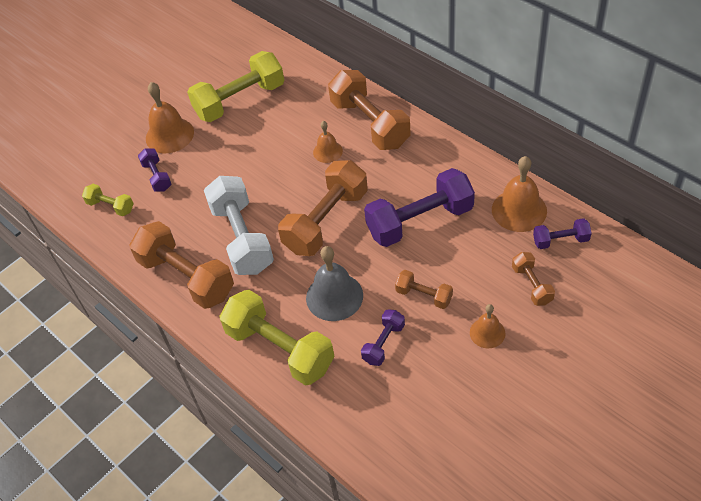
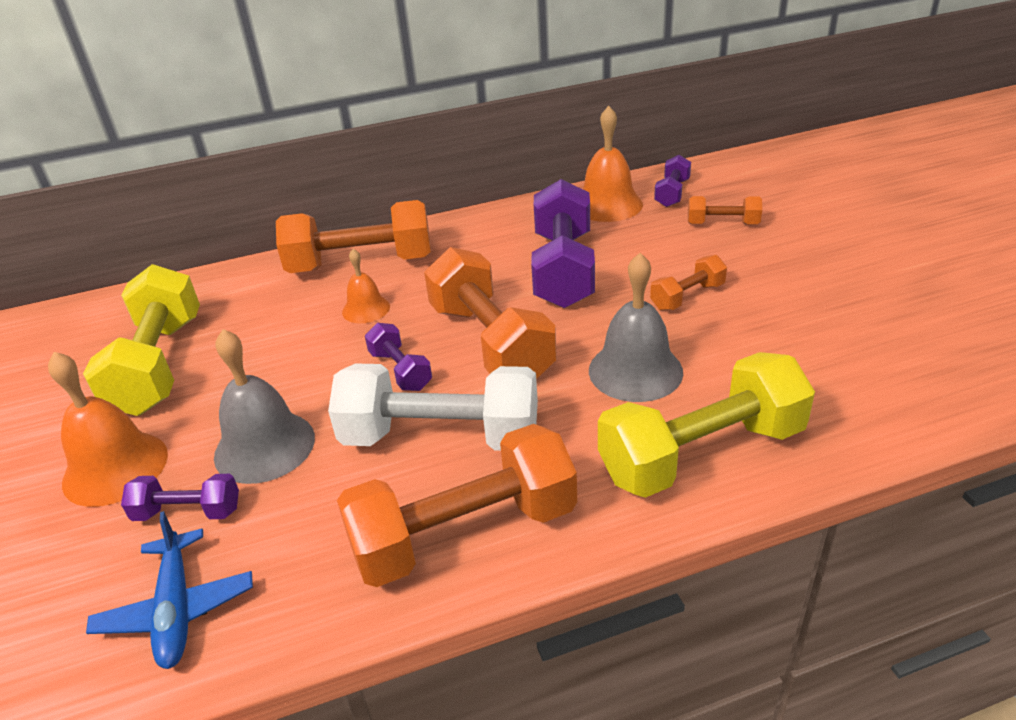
camera: 65 degrees left, 15 degrees down
yellow dumbbell [82,184,134,216] -> blue plane [86,511,253,669]
purple dumbbell [361,309,405,366] -> purple dumbbell moved to [365,323,432,391]
orange bell [470,304,505,348] -> none
none -> grey bell [214,329,315,484]

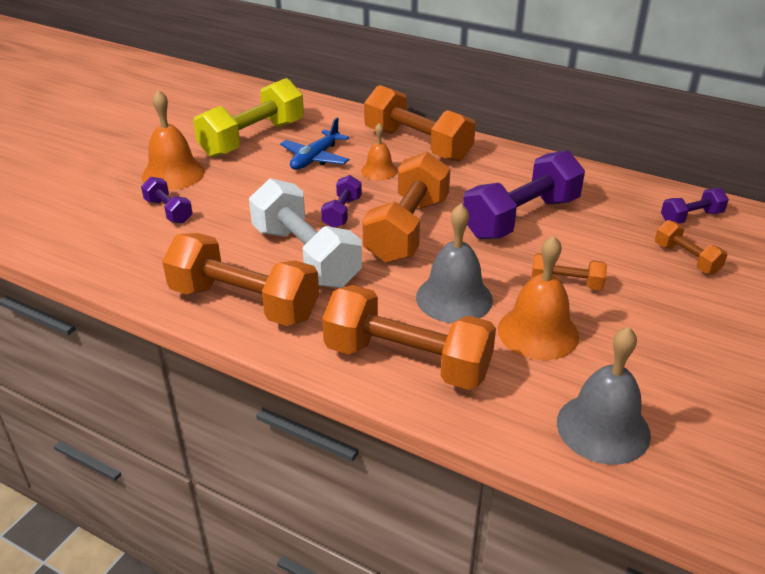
camera: 45 degrees right, 0 degrees up
blue plane [86,511,253,669] -> blue plane moved to [280,118,349,170]
grey bell [214,329,315,484] -> grey bell moved to [557,327,651,465]
orange bell [583,106,643,222] -> orange bell moved to [498,235,579,360]
yellow dumbbell [598,352,815,498] -> orange dumbbell [322,285,496,390]

